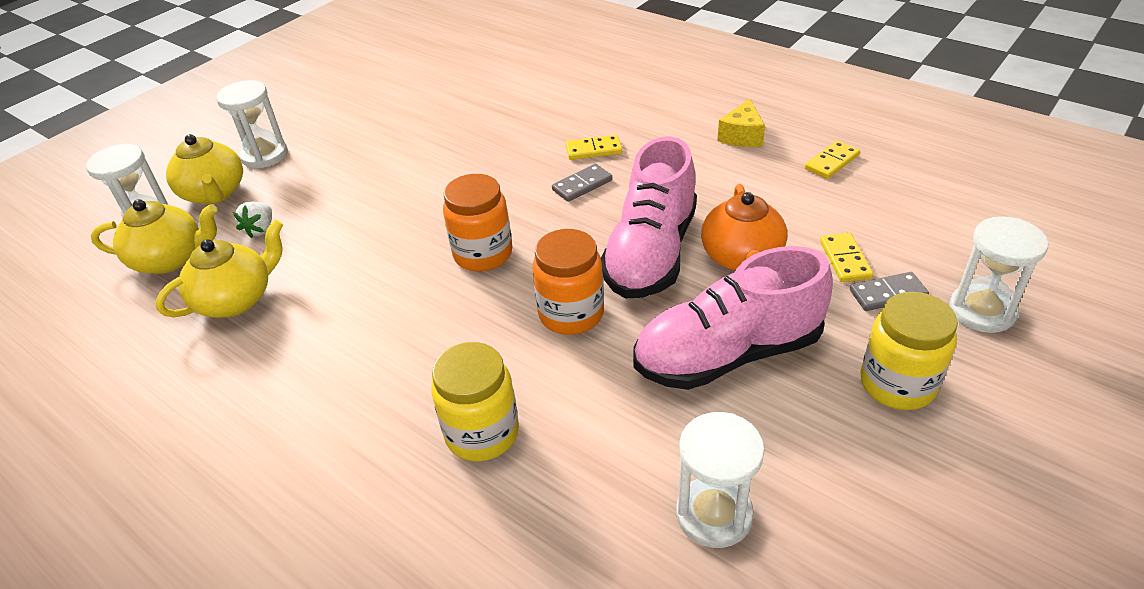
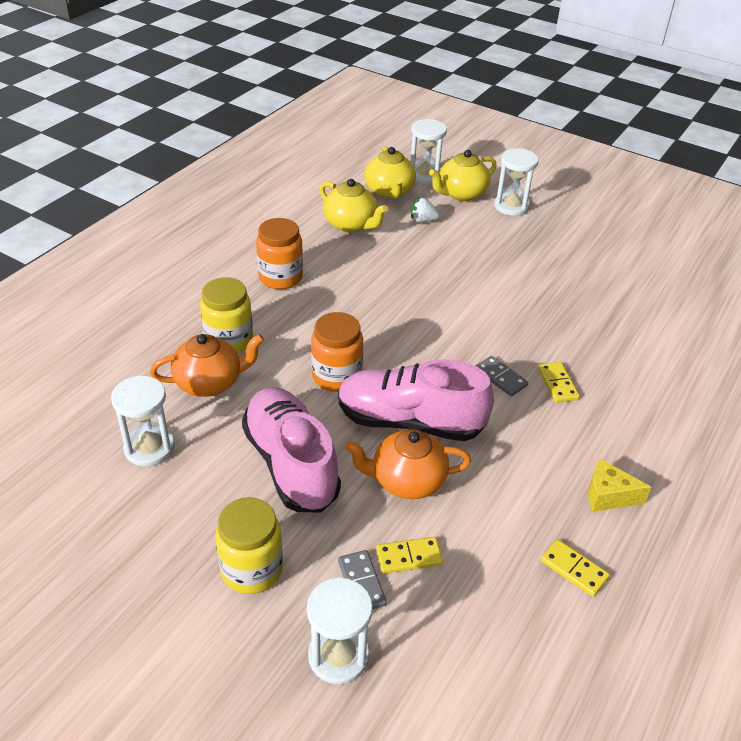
camera: 80 degrees right, 0 degrees up
orange jar [443,174,512,271] -> orange jar moved to [256,218,303,289]
none -> orange teapot [150,334,264,397]

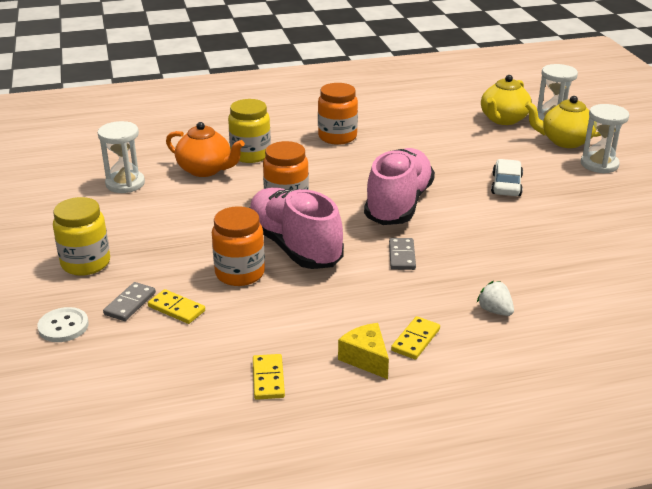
camera: 45 degrees right, 10 degrees down
pink shoe [242,387,341,512] -> pink shoe moved to [364,148,435,225]
white hourglass [307,577,373,684] -> white button [37,307,89,342]
yellow teapot [320,179,388,232] -> none
orange teapot [345,429,471,499] -> orange jar [212,206,265,286]
white strawberry [411,198,440,223] -> white strawberry moved to [477,281,514,316]
yellow domino [538,362,580,403] -> yellow domino moved to [391,316,440,360]
none -> white car [491,159,523,196]

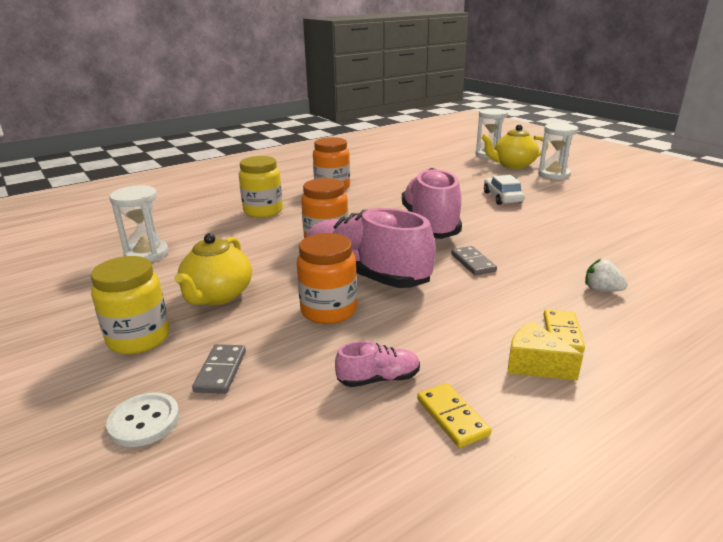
camera: 20 degrees left, 5 degrees down
yellow domino [148,289,205,324] -> none
orange teapot [166,122,245,177] -> none
yellow teapot [481,75,532,125] -> yellow teapot moved to [174,233,252,305]
none -> pink shoe [335,341,420,387]

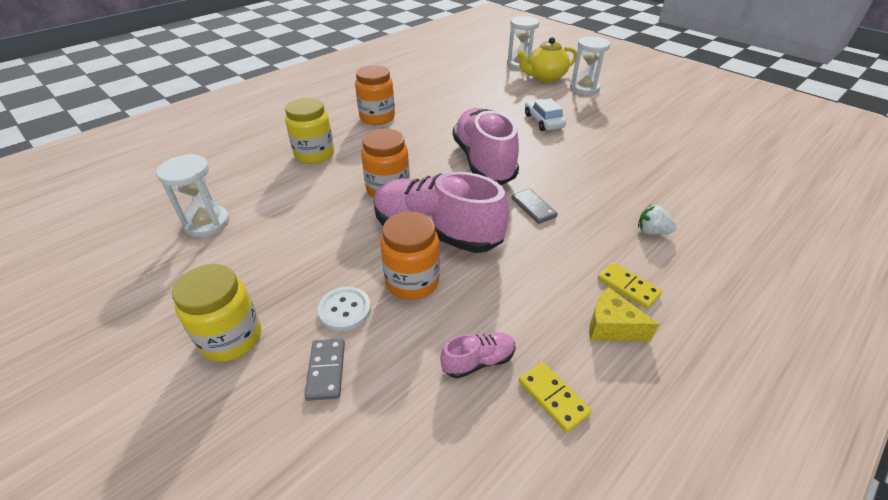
camera: 10 degrees left, 15 degrees up
white button [106,392,179,447] -> white button moved to [318,287,371,331]
yellow teapot [174,233,252,305] -> none
yellow domino [544,310,585,352] -> yellow domino turned 45 degrees counterclockwise [598,263,662,309]

